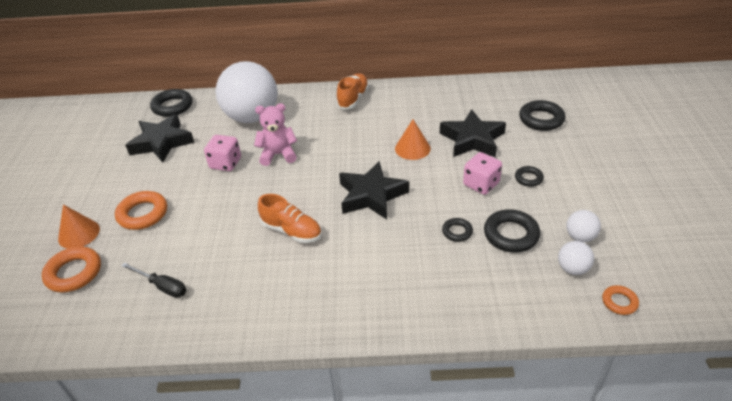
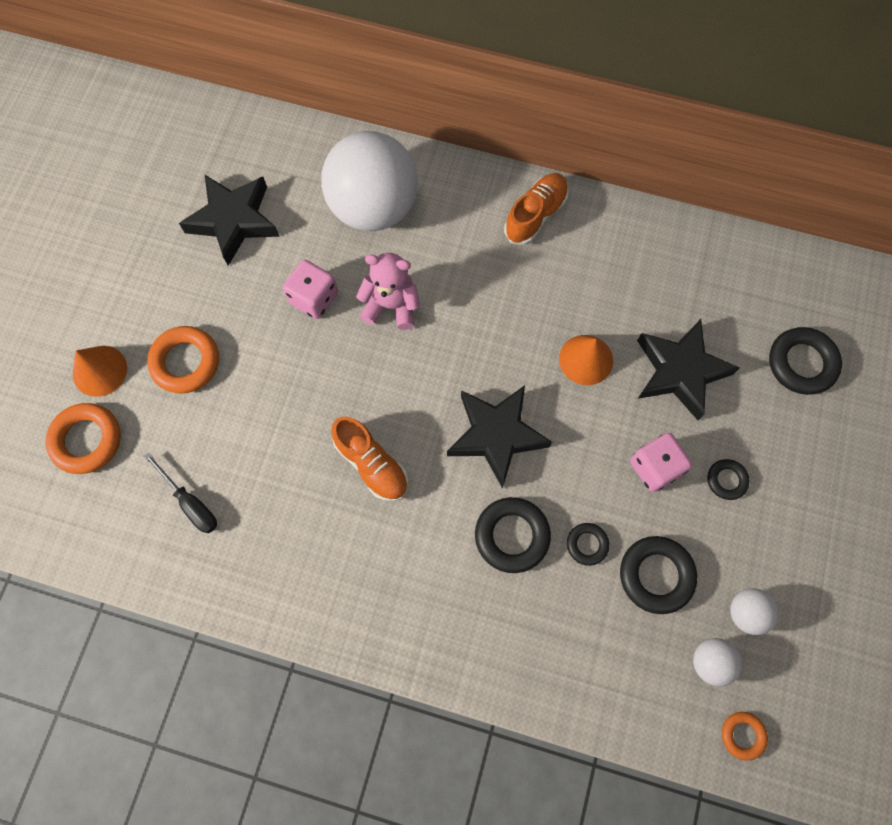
camera: 15 degrees right, 30 degrees up
black ring [150,89,192,117] -> black ring moved to [475,497,551,573]

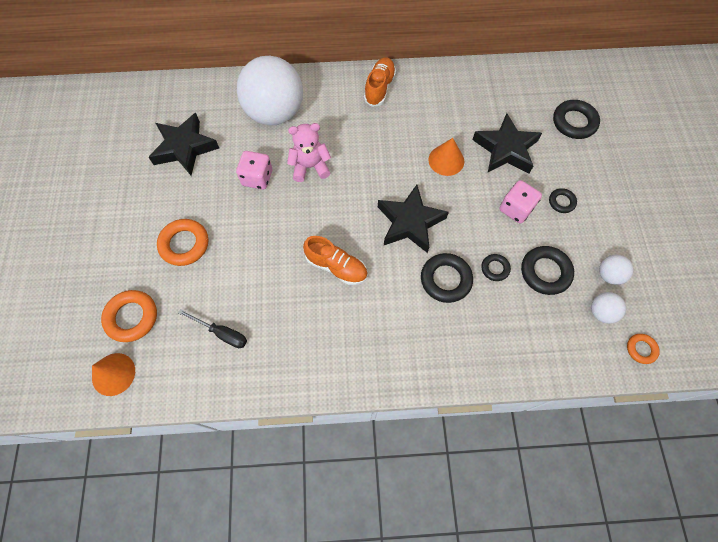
camera: 20 degrees left, 5 degrees down
orange cone [73,346,127,397] -> orange cone moved to [92,353,135,396]

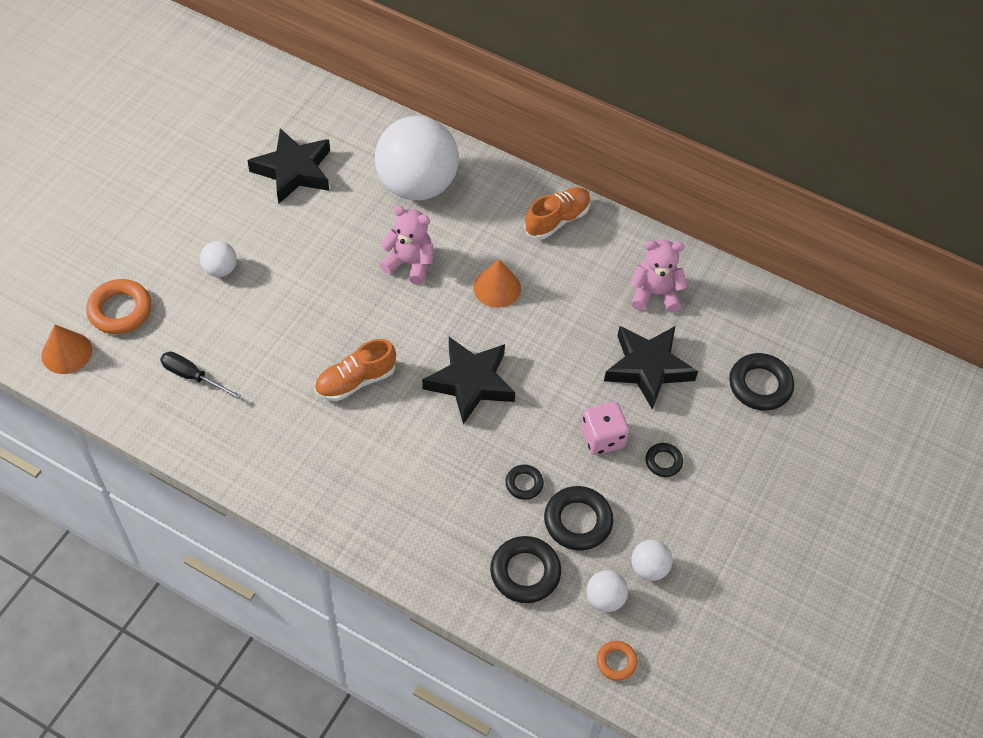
camera: 30 degrees right, 10 degrees down
orange ring [157,219,208,266] -> white ball [200,241,237,277]
black screwdriver [178,309,247,348] -> black screwdriver turned 150 degrees clockwise [160,352,242,399]
pink dice [236,151,272,190] -> none
orange shoe [303,236,368,285] -> orange shoe turned 90 degrees clockwise [315,339,396,401]
black ring [421,253,473,303] -> black ring moved to [490,536,561,603]
orange cone [428,138,464,176] -> orange cone moved to [473,259,521,308]
none -> pink teddy bear [630,240,687,312]

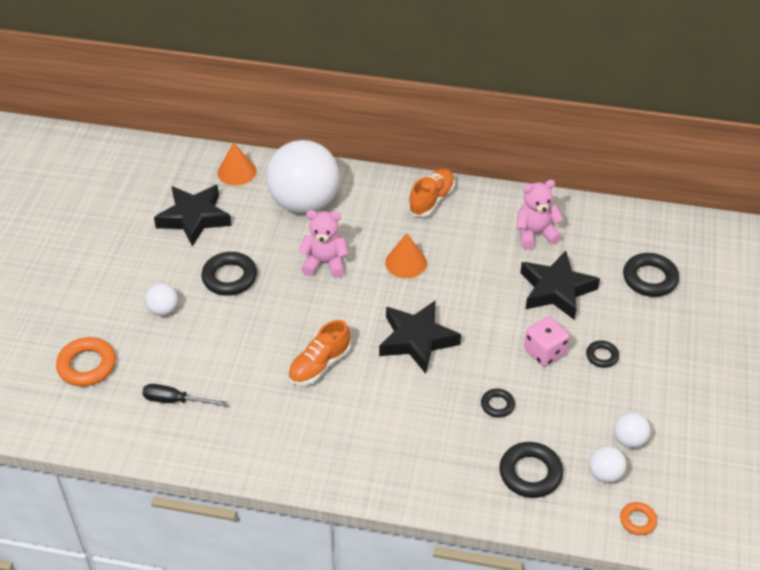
camera: 15 degrees left, 10 degrees down
orange cone [41,325,92,374] -> orange cone moved to [218,142,257,186]
black ring [544,486,613,551] -> black ring moved to [201,252,257,296]

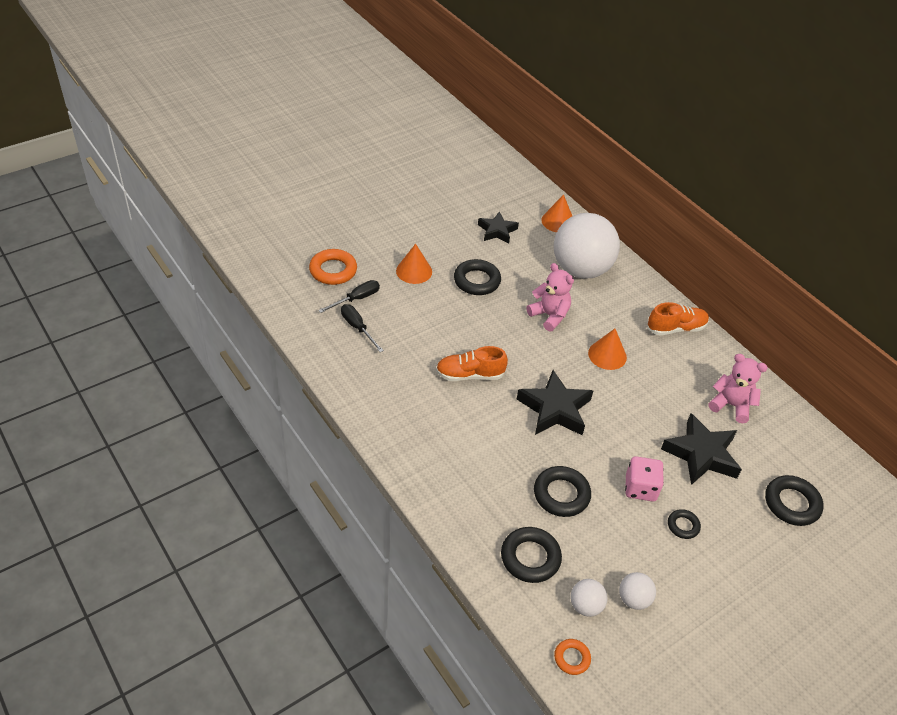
camera: 40 degrees right, 0 degrees up
white ball [145,283,178,316] -> orange cone [396,244,432,284]
black star [154,185,232,247] -> black star [478,211,519,244], size x0.64
black ring [481,389,515,418] -> black ring [534,466,591,517], size x1.78
none -> black screwdriver [318,280,380,313]

